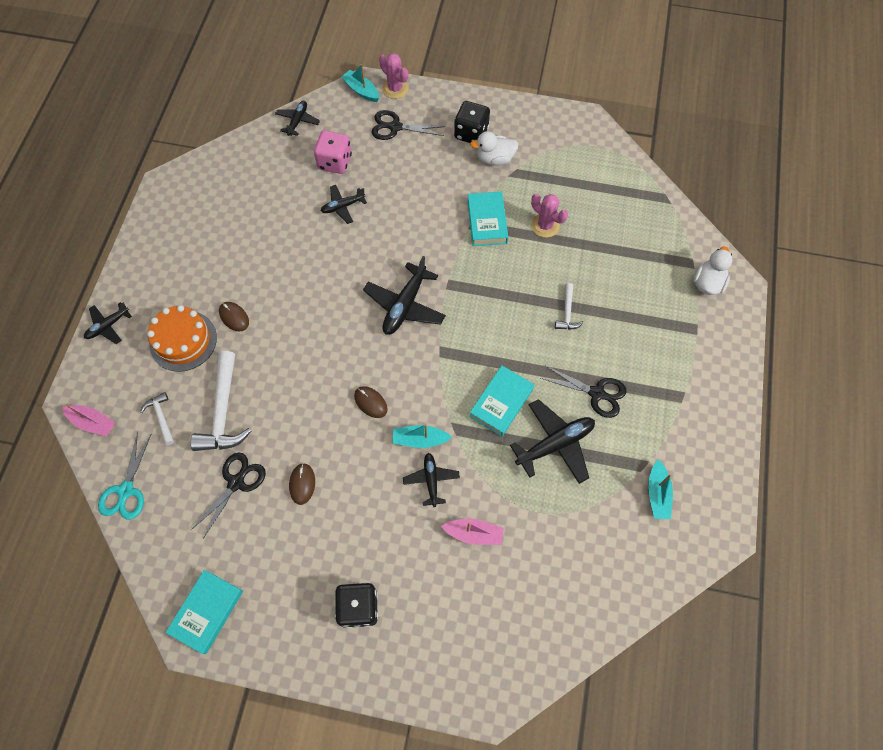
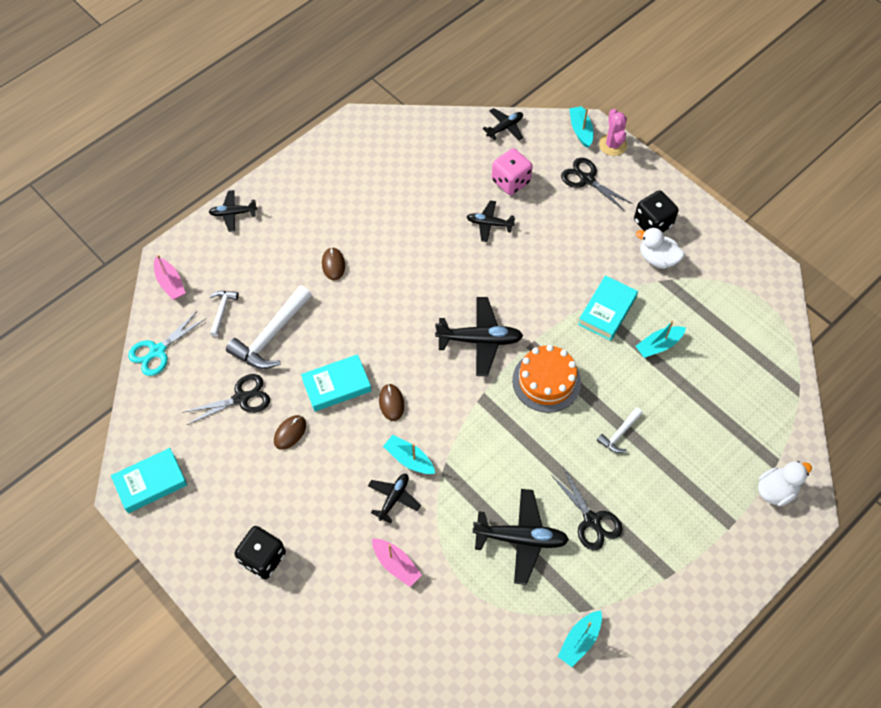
camera: 35 degrees right, 5 degrees down
orange cake [147,305,217,372] -> orange cake moved to [512,345,581,413]
black plane [363,256,446,335] -> black plane turned 150 degrees counterclockwise [435,297,523,376]
turquoise book [469,366,534,437] -> turquoise book moved to [301,354,371,412]
pink cactus [531,194,568,238] -> turquoise boat [636,320,686,358]

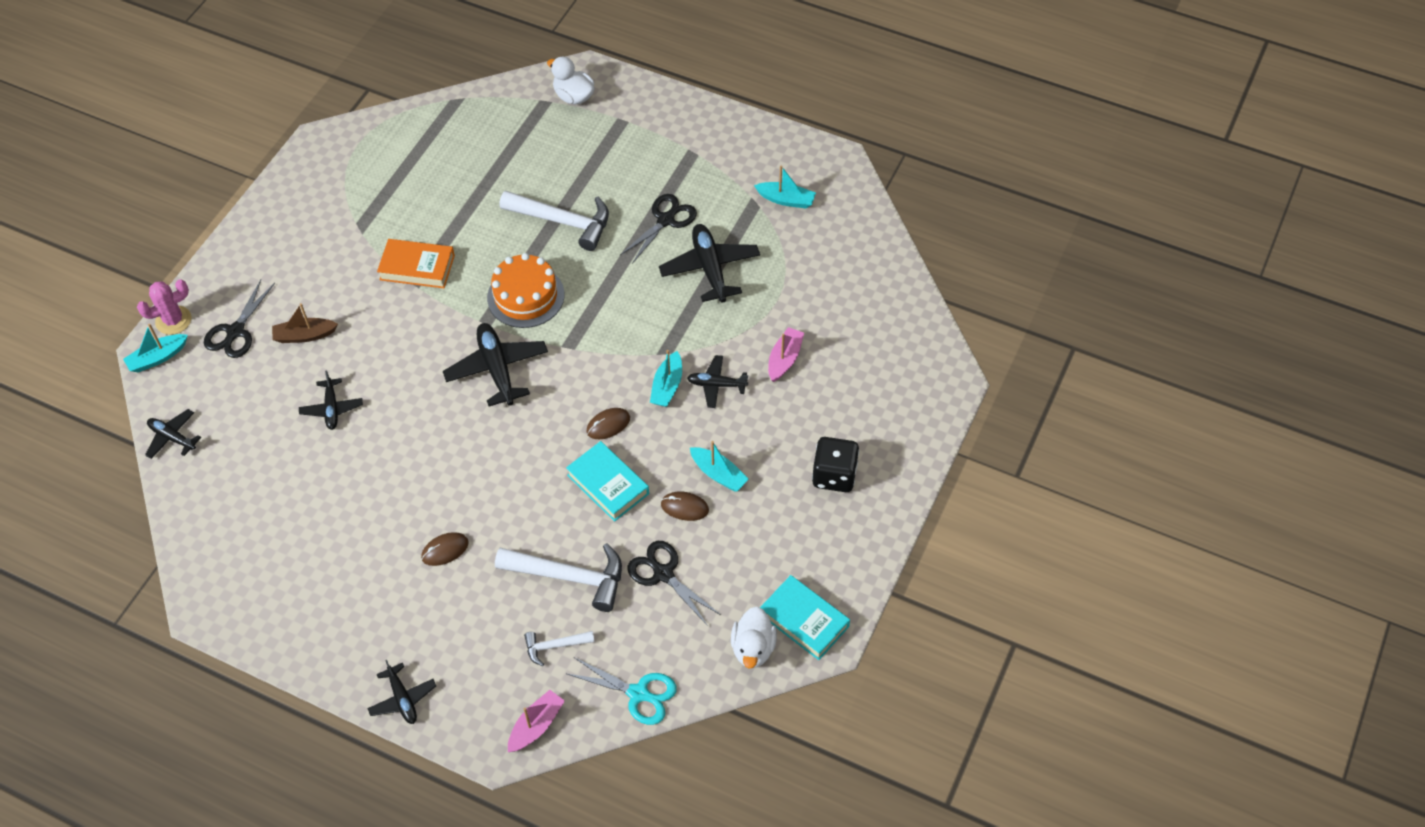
camera: 110 degrees left, 5 degrees down
pink dice [492,148,533,195] -> none
turquoise book [578,275,638,341] -> orange book [377,239,455,288]
white hammer [597,407,643,453] -> white hammer [499,191,609,251], size x1.92
black dice [634,190,678,232] -> none
white duck [636,228,684,269] -> white duck moved to [731,607,777,669]
turquoise boat [636,320,686,358] -> turquoise boat moved to [690,441,749,492]
none -> brown boat [272,303,338,343]

